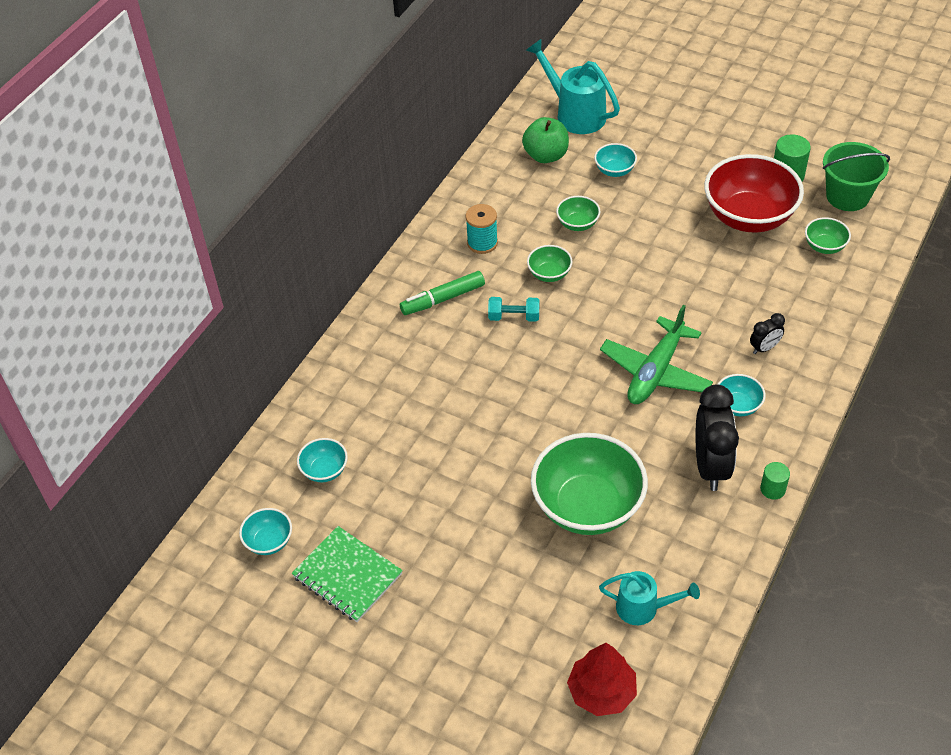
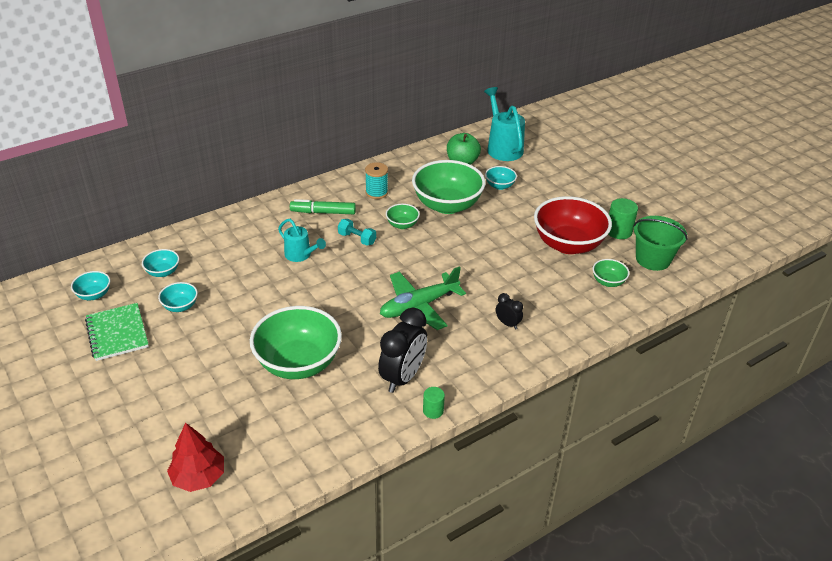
camera: 25 degrees right, 10 degrees down
green bowl [556,196,601,231] -> green bowl [412,160,485,214], size x2.19
turquoise watering can [599,571,700,625] -> turquoise watering can moved to [278,219,326,262]
turquoise bowl [717,374,766,417] -> turquoise bowl moved to [158,282,198,312]
black clock [750,313,785,354] -> black clock turned 135 degrees counterclockwise [496,293,523,329]

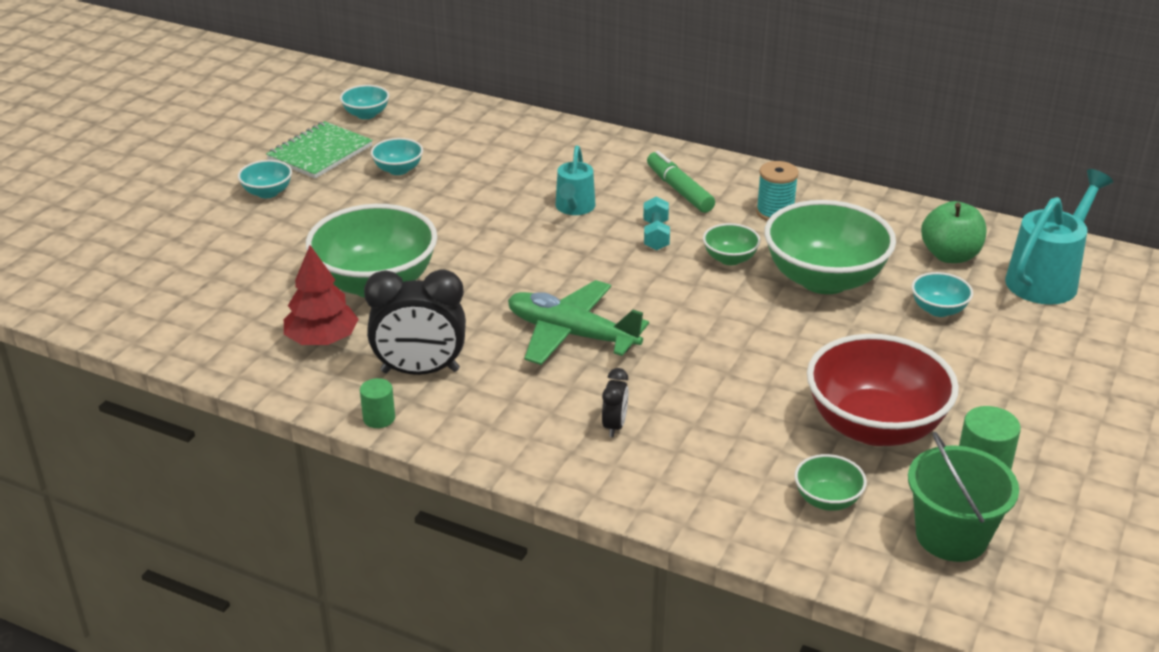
camera: 60 degrees right, 5 degrees down
turquoise bowl [142,249,179,277] -> turquoise bowl moved to [238,160,292,198]
red tree [167,422,224,492] -> red tree moved to [284,245,359,345]

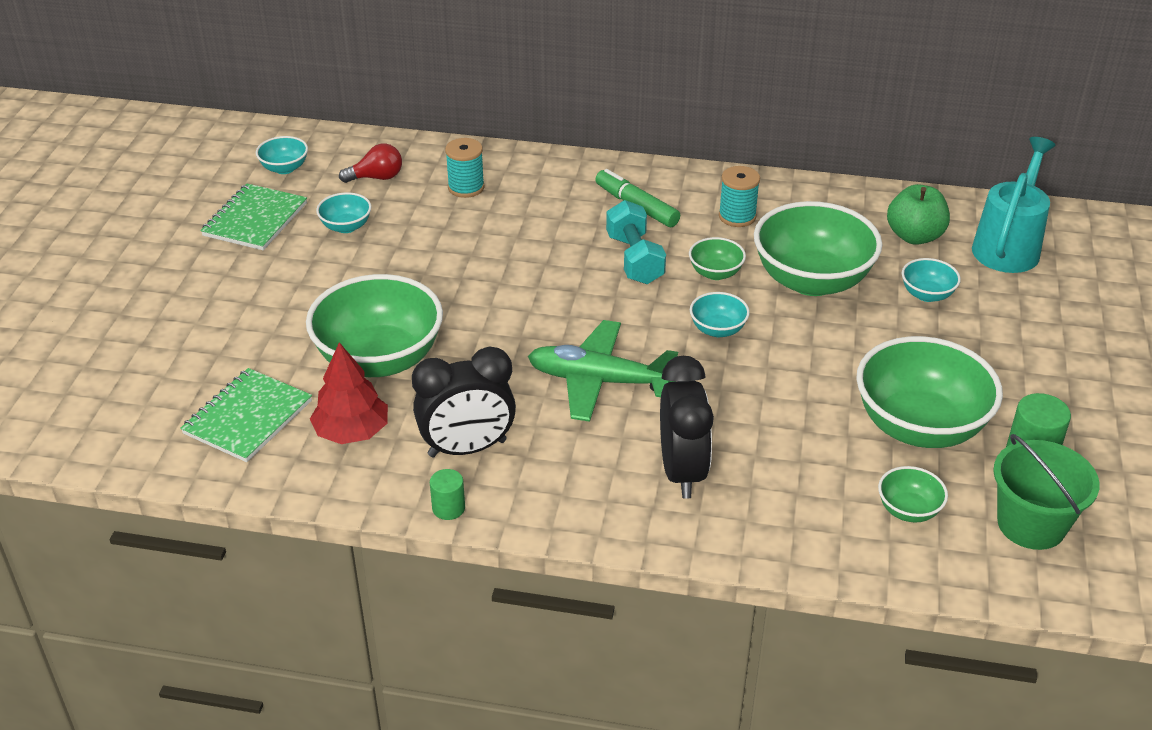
camera: 15 degrees left, 5 degrees up
turquoise bowl [238,160,292,198] -> turquoise bowl moved to [690,292,750,337]
turquoise watering can [555,145,595,215] -> none
black clock [602,368,628,437] -> black clock [660,356,714,499], size x2.05
turquoise dumbbell [643,196,670,251] -> turquoise dumbbell [606,200,666,284], size x1.51
red bowl [807,334,959,446] -> green bowl [856,336,1003,448]
none -> green notebook [180,368,312,462]
none -> red light bulb [339,144,402,183]
none -> turquoise spool [445,138,484,198]

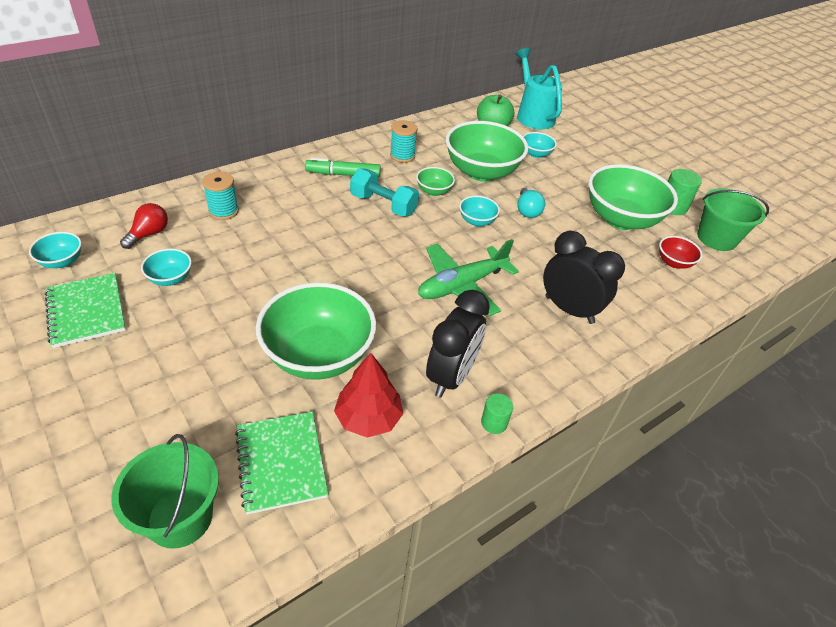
camera: 50 degrees left, 5 degrees up
green bowl [878,466,948,522] -> red bowl [659,236,702,269]
none -> green bucket [111,434,219,549]
none -> turquoise light bulb [517,188,545,218]

